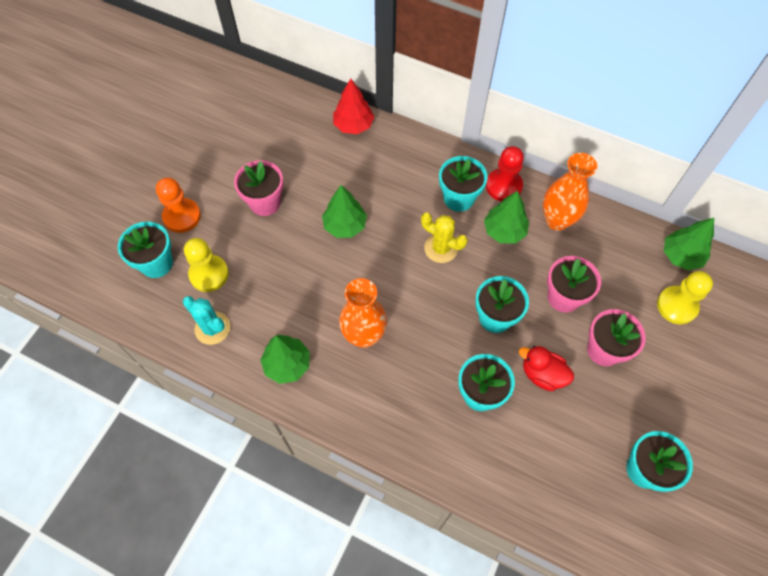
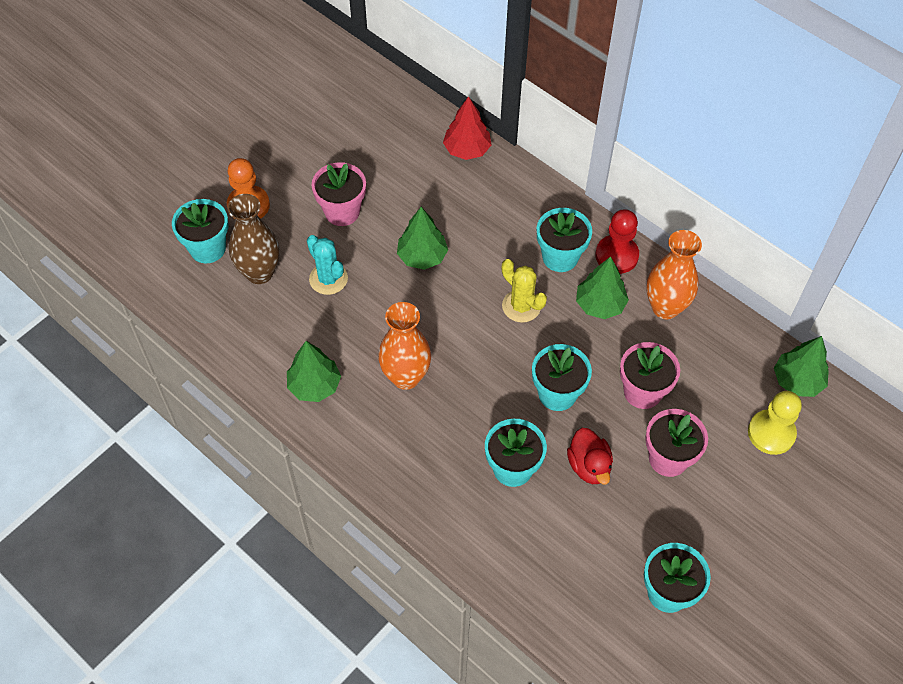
camera: 15 degrees right, 5 degrees down
turquoise cactus [183,296,230,345] -> turquoise cactus moved to [307,235,348,295]
yellow pawn [184,238,229,292] -> brown vase [227,194,280,284]
red duck [519,346,574,391] -> red duck turned 150 degrees counterclockwise [567,428,613,484]

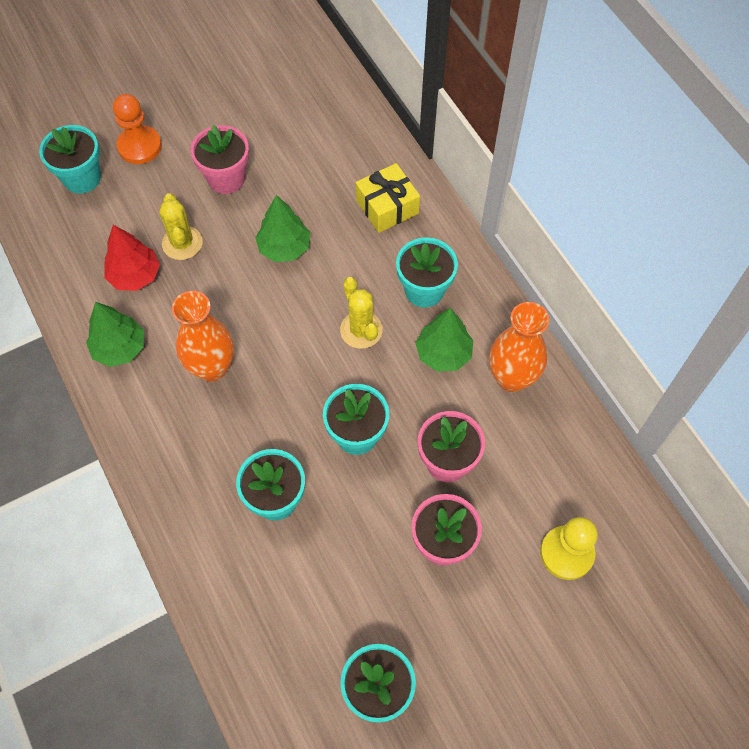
camera: 20 degrees right, 5 degrees up
brown vase [227,194,280,284] -> none
turquoise cactus [307,235,348,295] -> yellow cactus [159,193,203,260]
red tree [443,96,491,160] -> red tree moved to [105,225,160,291]
red duck [567,428,613,484] -> none
red pawn [595,209,639,274] -> none
green tree [774,336,829,397] -> none
none -> yellow gift [355,163,420,233]

